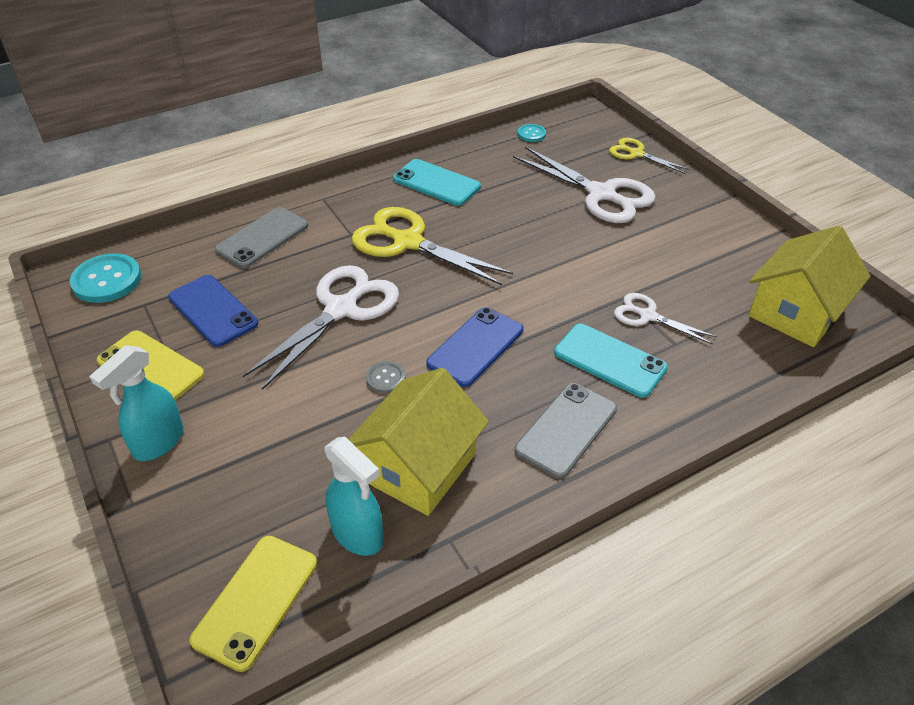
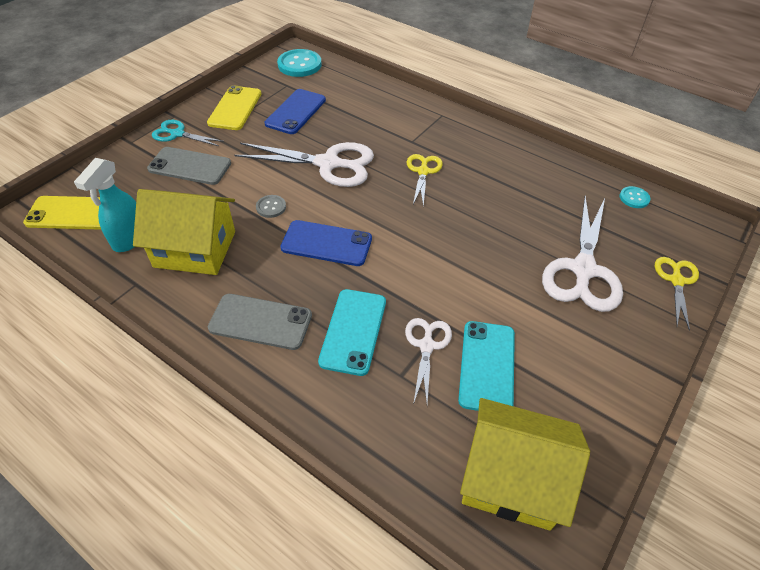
camera: 65 degrees right, 5 degrees up
turquoise spray bottle [89,345,184,461] -> turquoise scissors [152,120,224,146]
grey phone [215,207,308,268] -> grey phone moved to [147,147,231,185]
yellow scissors [351,207,513,285] -> yellow scissors [407,154,443,206], size x0.55
turquoise phone [393,159,481,206] -> turquoise phone moved to [458,321,515,411]

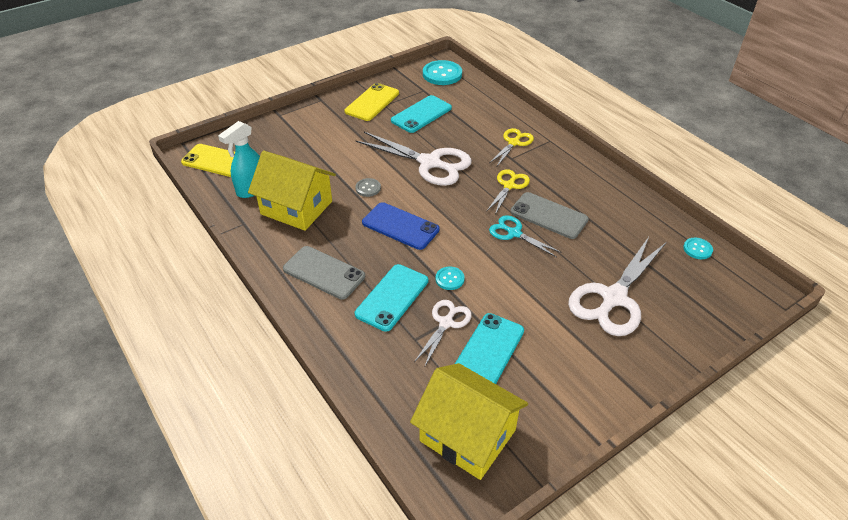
camera: 20 degrees right, 5 degrees down
grey phone [147,147,231,185] -> grey phone moved to [510,192,589,239]
turquoise scissors [152,120,224,146] -> turquoise scissors moved to [489,215,562,258]
blue phone [265,89,326,134] -> turquoise phone [391,95,452,133]
yellow scissors [655,257,699,331] -> yellow scissors moved to [489,128,534,166]
none -> turquoise button [435,267,465,290]

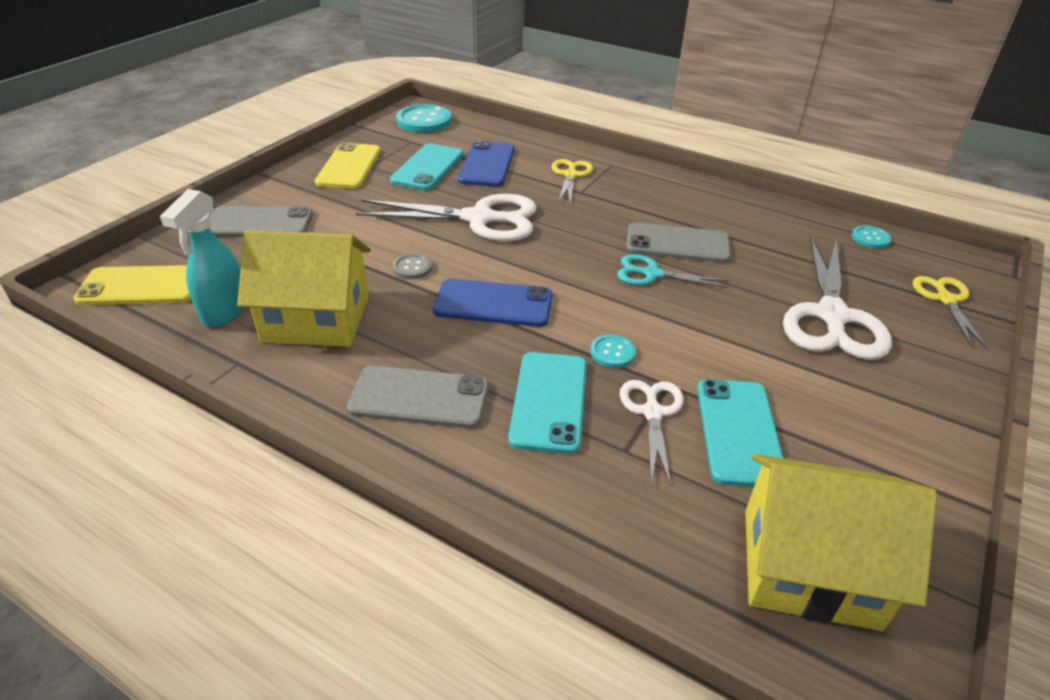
camera: 25 degrees left, 5 degrees down
yellow scissors [486,169,530,214] -> yellow scissors moved to [913,276,987,349]
none -> grey phone [209,206,313,237]
none -> blue phone [458,141,514,187]

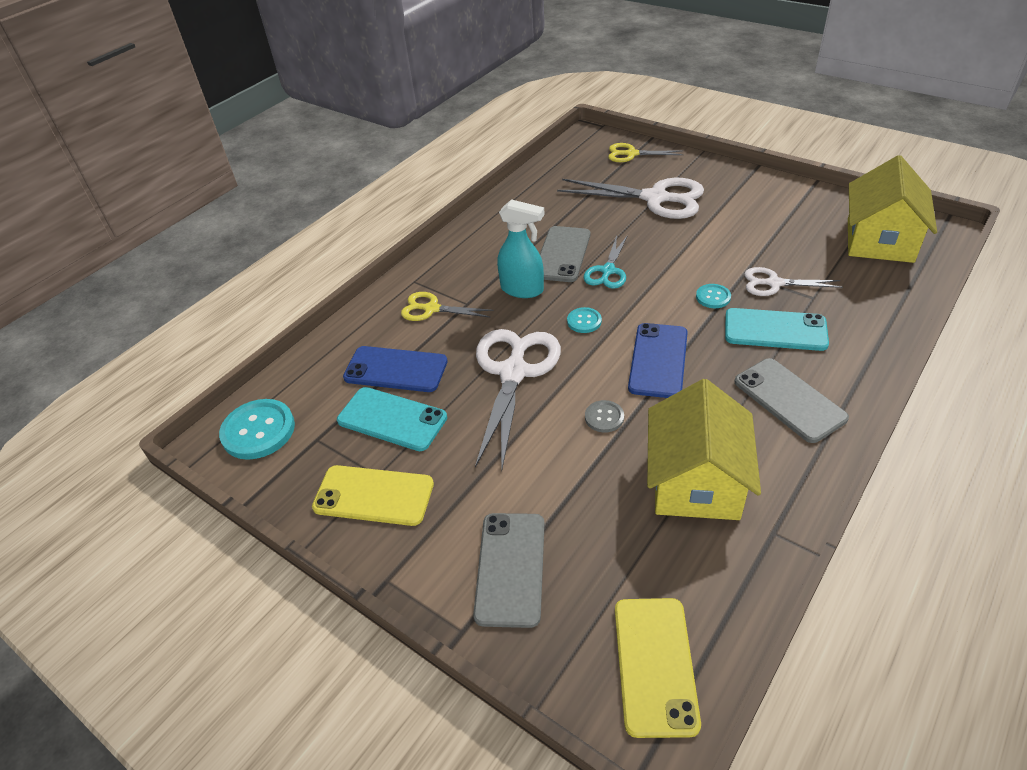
camera: 80 degrees left, 5 degrees up
turquoise spray bottle [160,189,244,327] -> turquoise spray bottle moved to [497,199,544,298]
grey phone [347,366,489,429] -> grey phone turned 45 degrees counterclockwise [734,358,849,443]
turquoise phone [697,379,783,487] -> none
turquoise button [852,226,891,249] -> turquoise button moved to [567,307,602,333]

